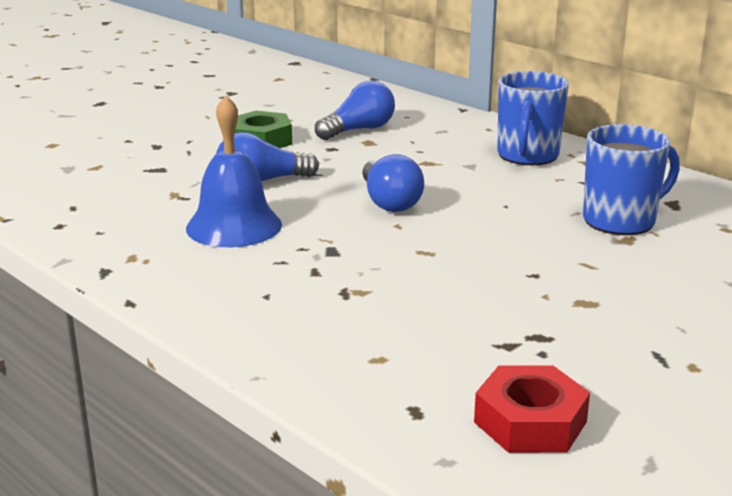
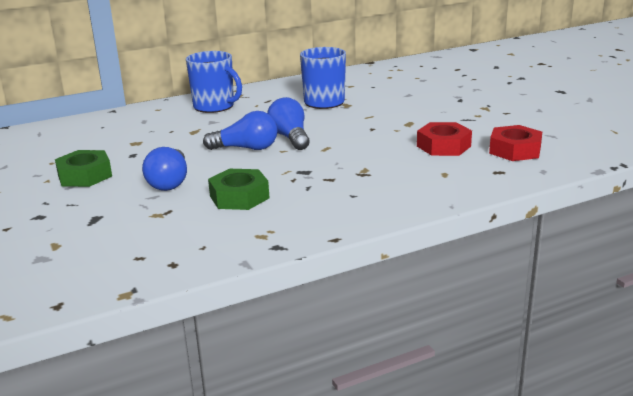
camera: 70 degrees left, 0 degrees up
blue bell [186,95,282,247] -> green nut [208,169,269,210]
blue light bulb [315,81,395,140] -> blue light bulb moved to [267,97,310,150]
none -> red nut [417,122,472,156]

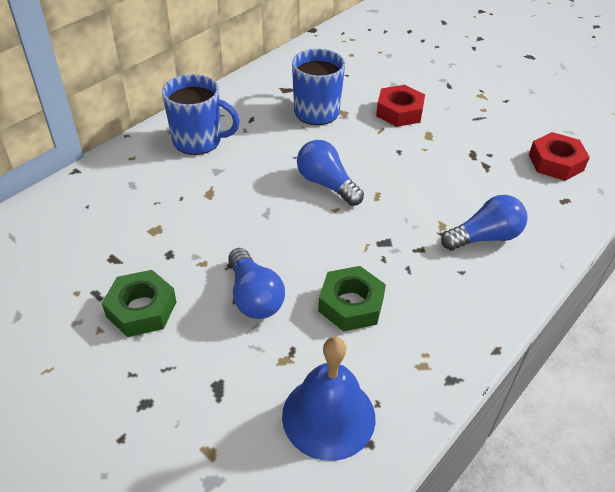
camera: 25 degrees left, 20 degrees up
blue light bulb [203,111,278,150] -> blue light bulb moved to [441,195,528,251]
red nut [417,122,472,156] -> red nut moved to [376,85,425,127]
none -> blue bell [282,337,376,461]

